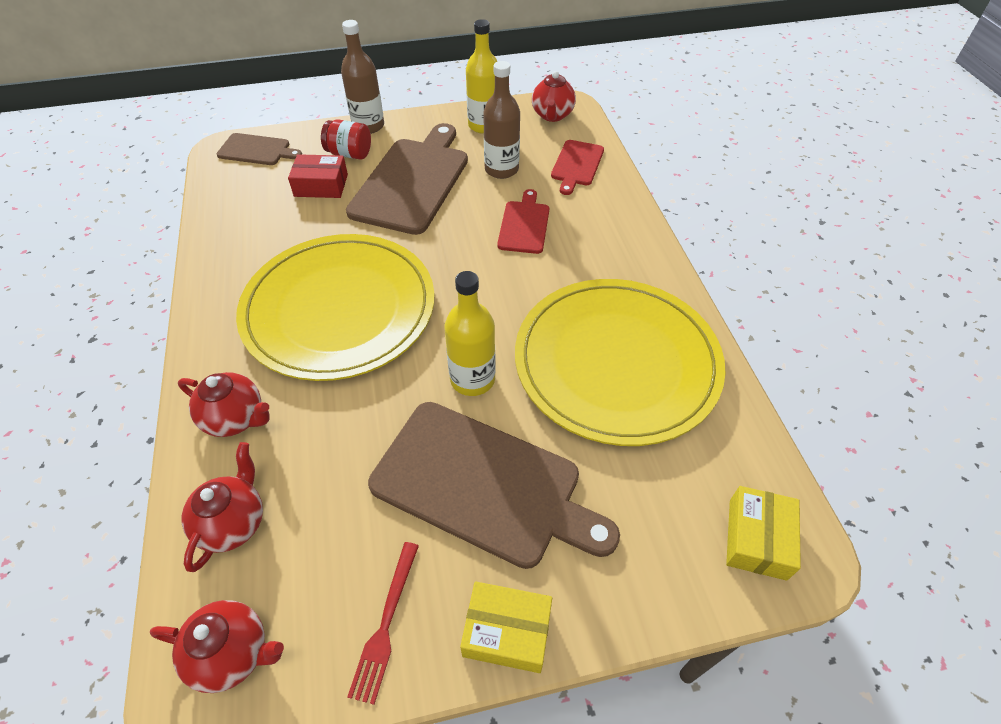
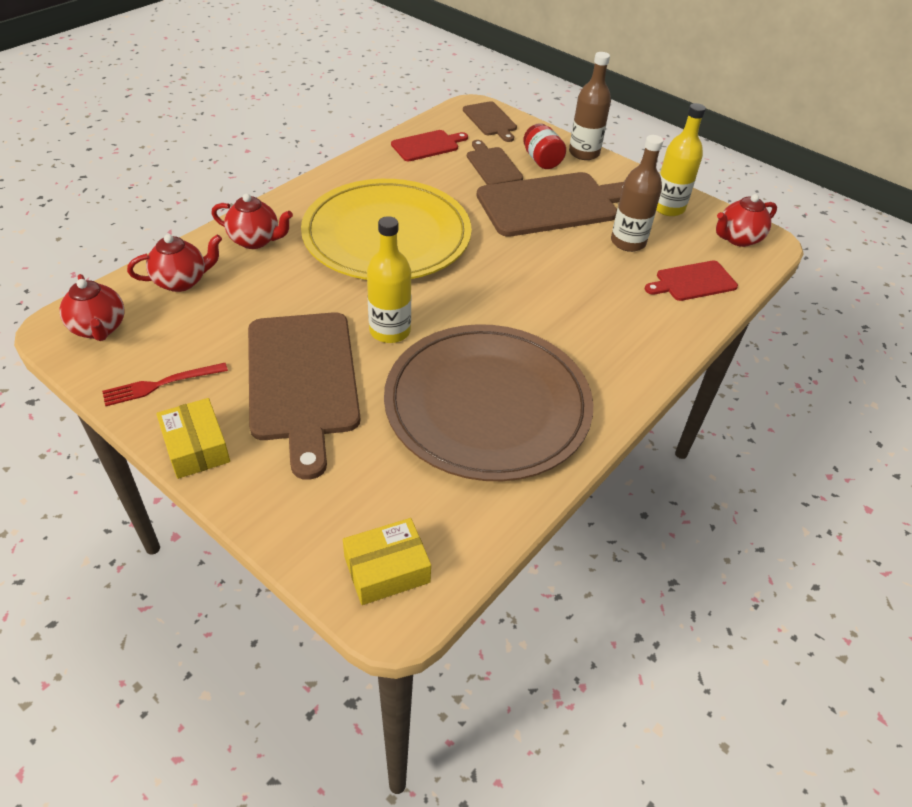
camera: 50 degrees right, 5 degrees down
red teapot [178,372,270,437] -> red teapot turned 60 degrees counterclockwise [211,194,293,249]
red box [288,154,348,198] -> brown cutting board [467,140,523,185]
red cutting board [497,189,549,254] -> red cutting board moved to [391,130,468,161]
yellow plate [515,279,726,446] -> brown plate [384,324,593,481]

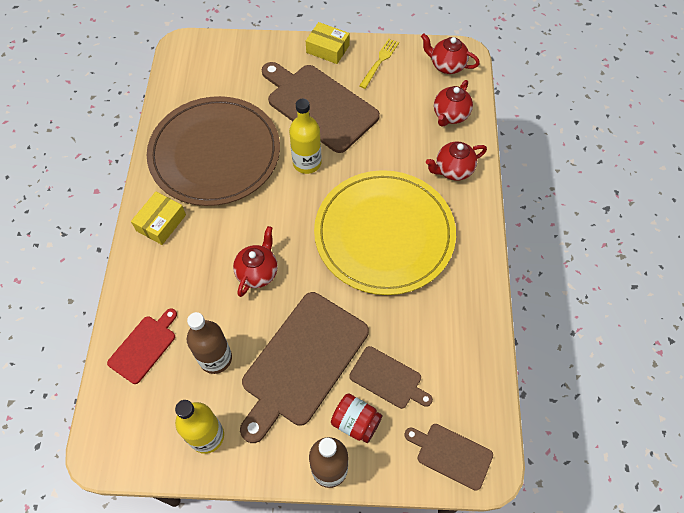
camera: 145 degrees right, 15 degrees up
red fork [102,363,228,406] -> yellow fork [359,39,399,89]
yellow box [343,518,431,605] -> yellow box moved to [131,192,186,245]
red cutting board [391,130,468,161] -> none
red teapot [716,194,777,247] -> red teapot moved to [233,226,278,297]

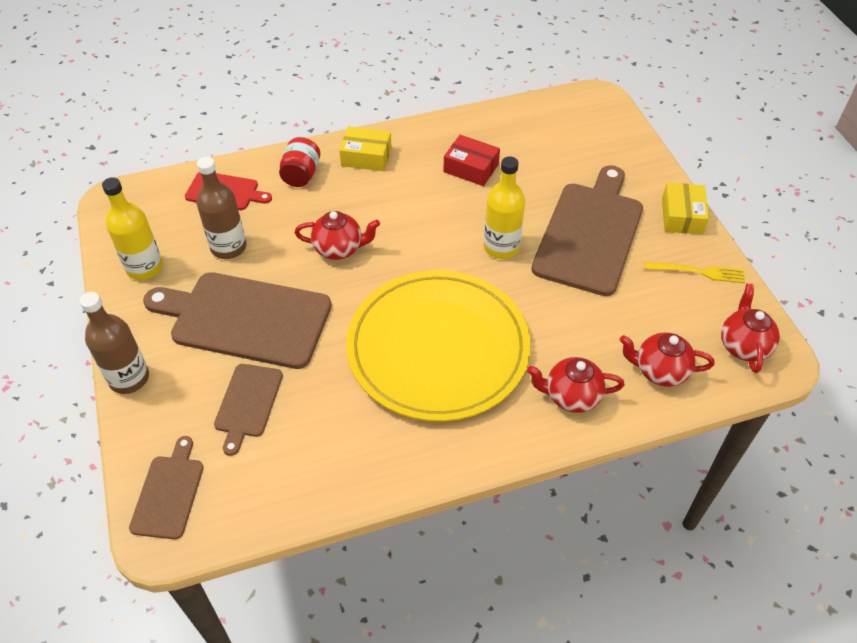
camera: 70 degrees right, 10 degrees down
brown plate [147,96,280,206] -> red box [444,135,500,186]
red jar [331,393,383,443] -> red jar moved to [279,137,320,187]
red teapot [426,141,487,181] -> red teapot turned 45 degrees counterclockwise [527,357,624,413]

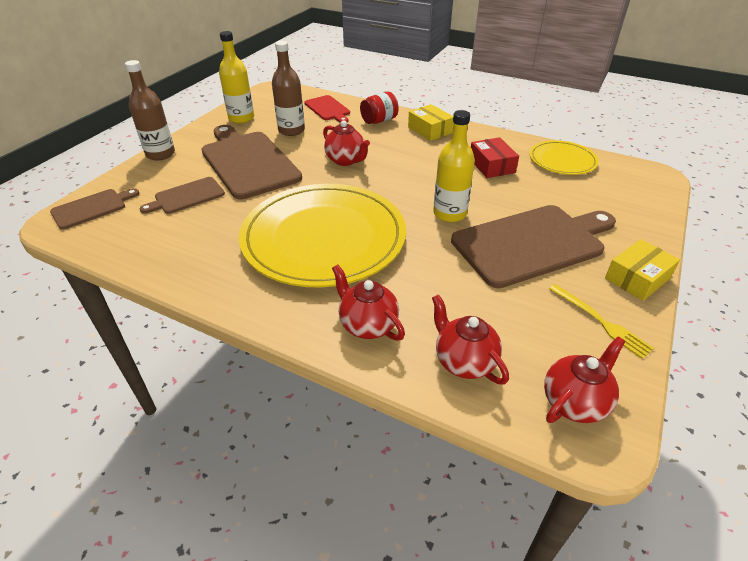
camera: 45 degrees right, 10 degrees down
none -> yellow plate [529,140,599,175]

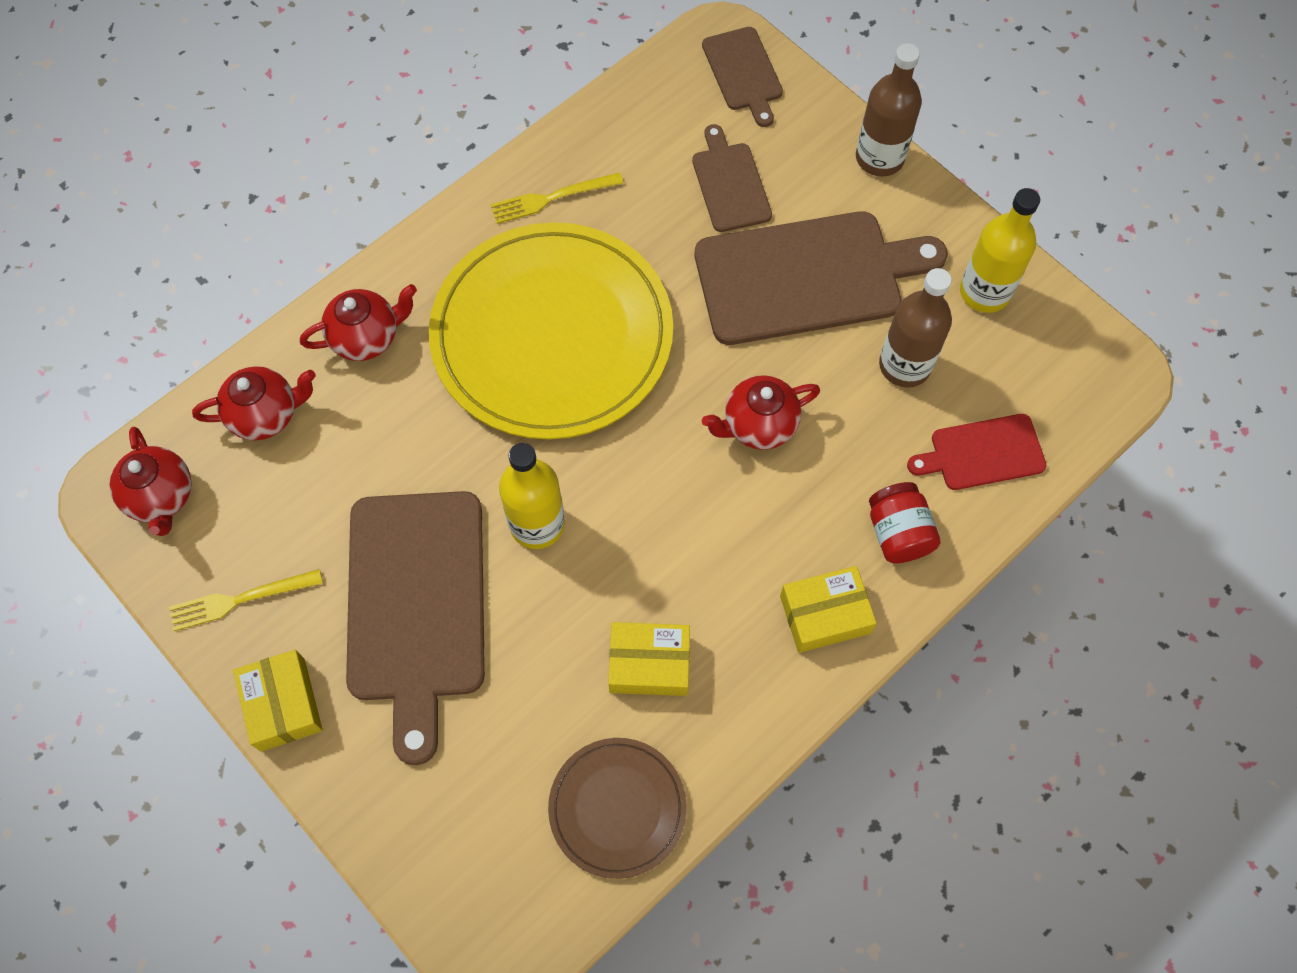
camera: 110 degrees right, 25 degrees up
red box [471,137,519,178] -> yellow box [608,622,690,696]
yellow plate [529,140,599,175] -> brown plate [548,738,687,879]
none -> yellow fork [491,172,624,224]

